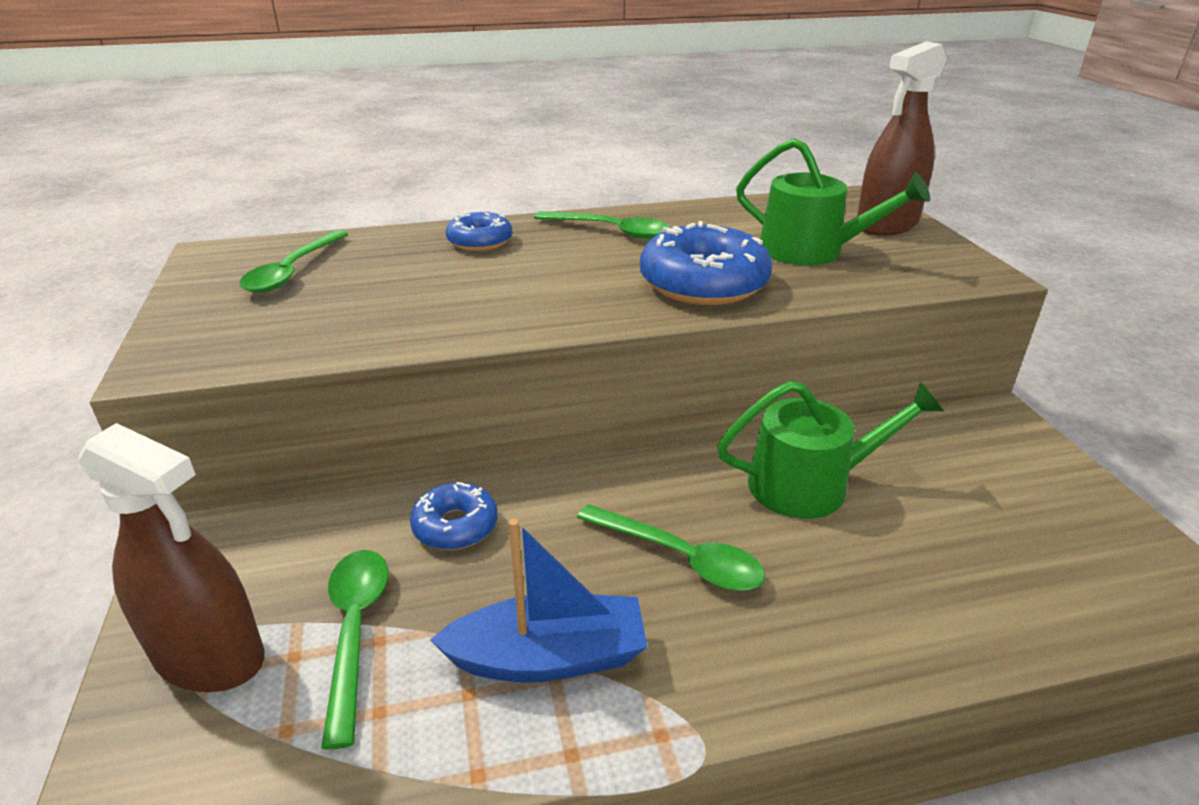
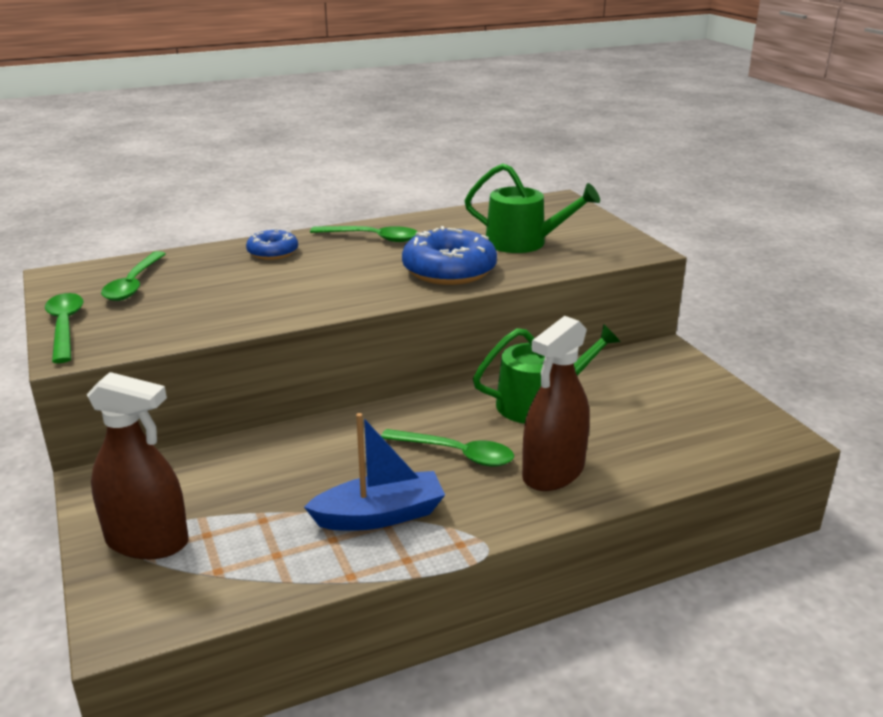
camera: 10 degrees left, 5 degrees down
green spoon [321,550,388,749] -> green spoon moved to [45,293,84,363]
blue donut [410,482,498,550] -> none
brown spray bottle [857,42,947,236] -> brown spray bottle moved to [522,316,590,491]

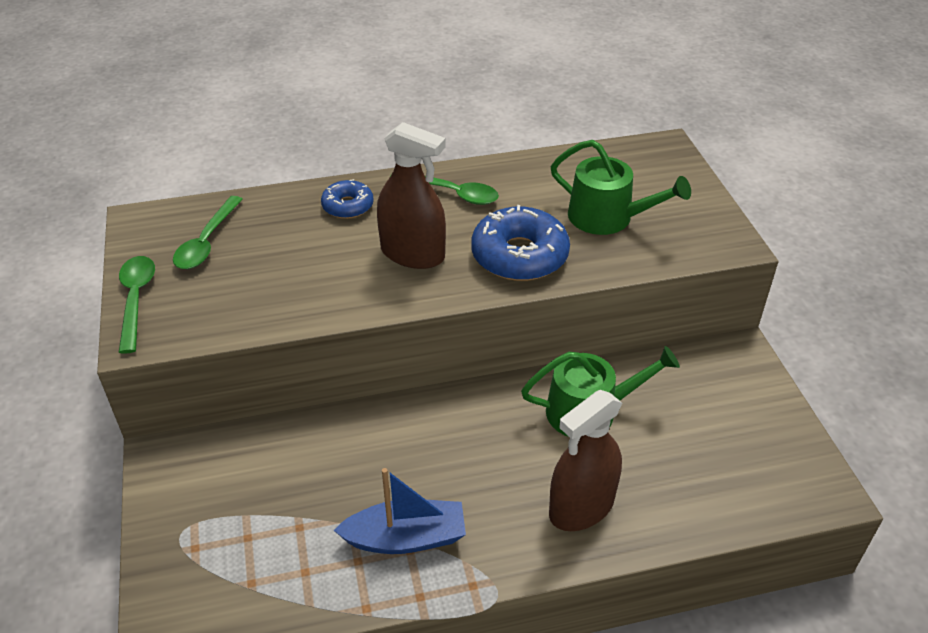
camera: 10 degrees right, 15 degrees up
brown spray bottle [87,372,188,559] -> brown spray bottle moved to [377,122,446,269]
green spoon [381,429,514,466] -> none

